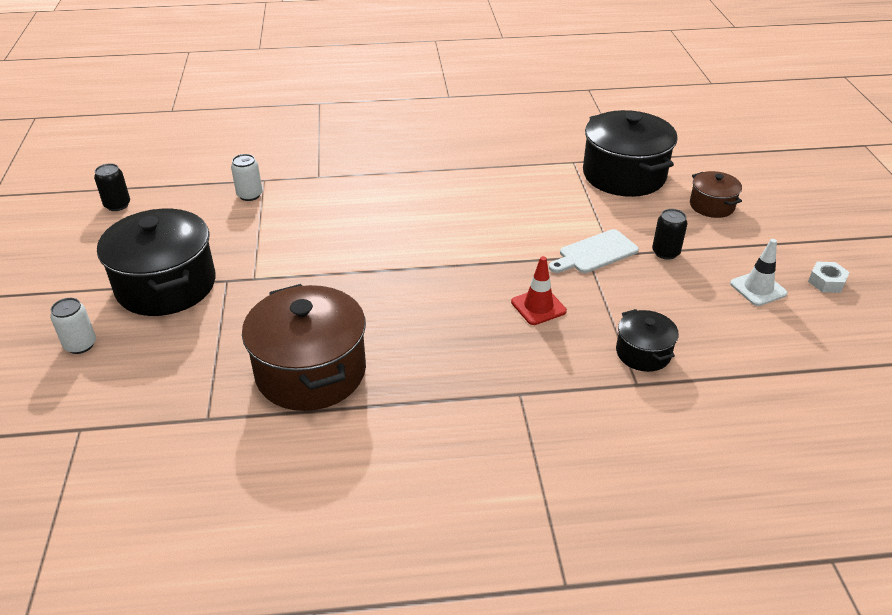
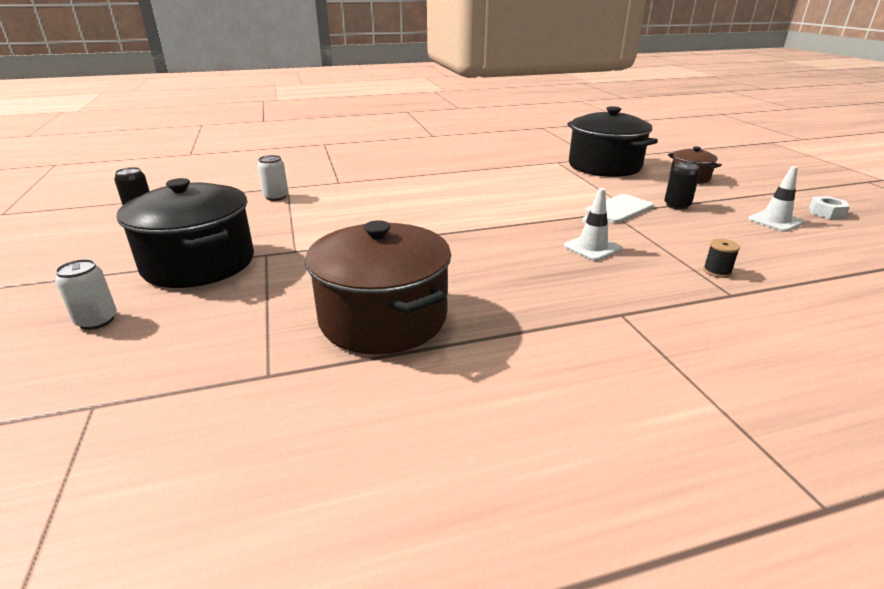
camera: 10 degrees left, 10 degrees down
red traffic cone [511,256,567,325] -> white traffic cone [564,188,622,261]
black pot [616,309,679,372] -> black spool [703,239,740,278]

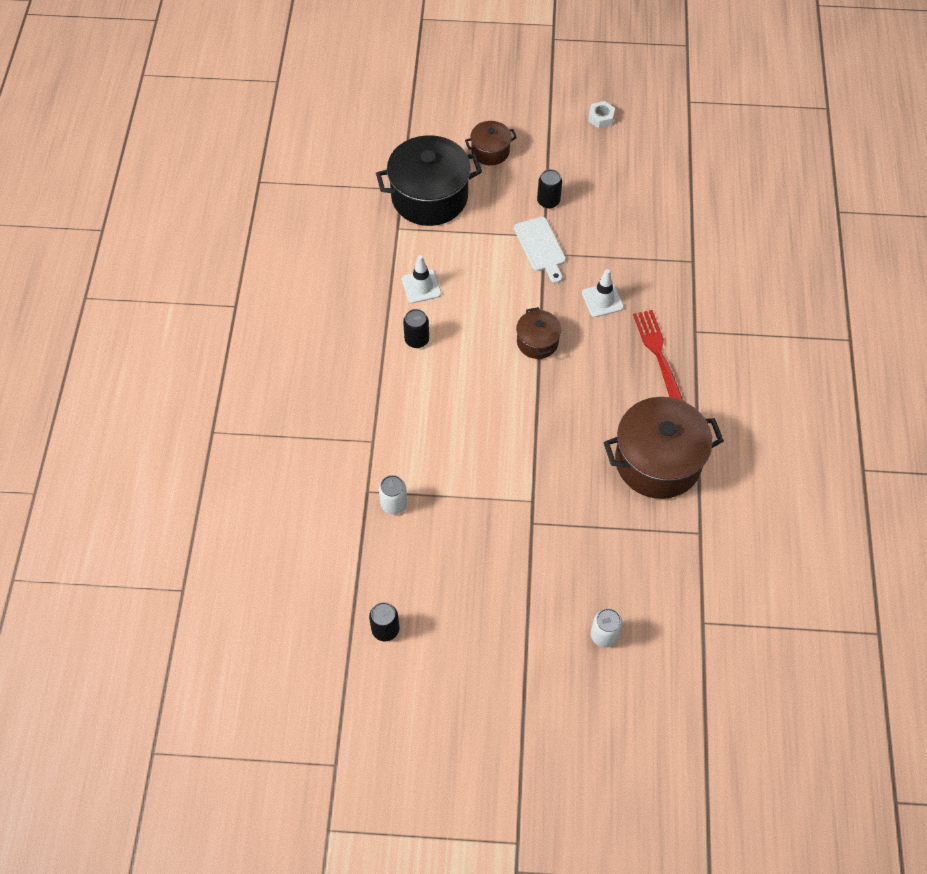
camera: 70 degrees left, 30 degrees up
black pot [116,178,254,288] -> none
black spool [703,239,740,278] -> none
white traffic cone [748,166,804,232] -> white traffic cone moved to [402,255,442,303]
none -> black can [403,309,429,348]
none -> brown pot [516,307,561,359]
none -> red fork [633,310,683,401]

